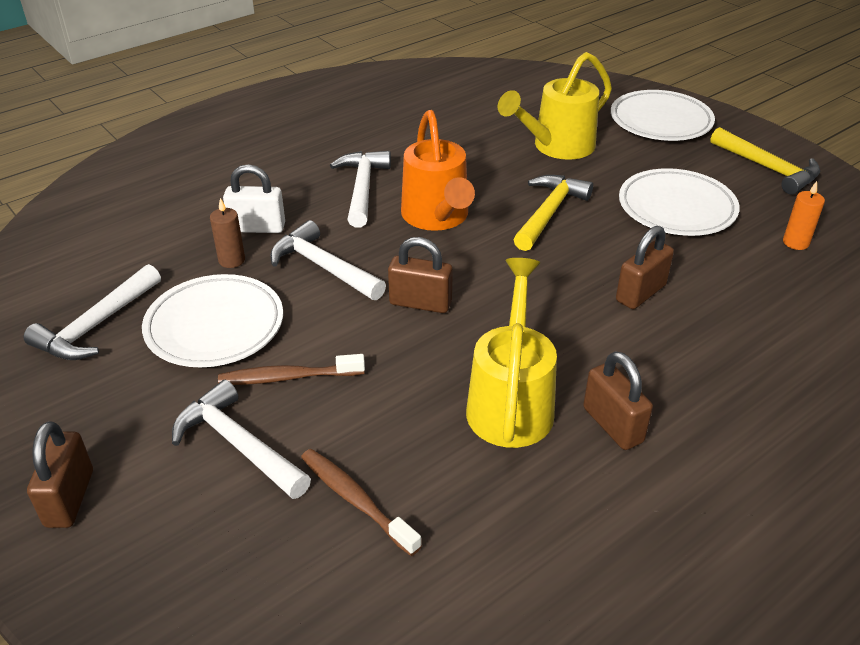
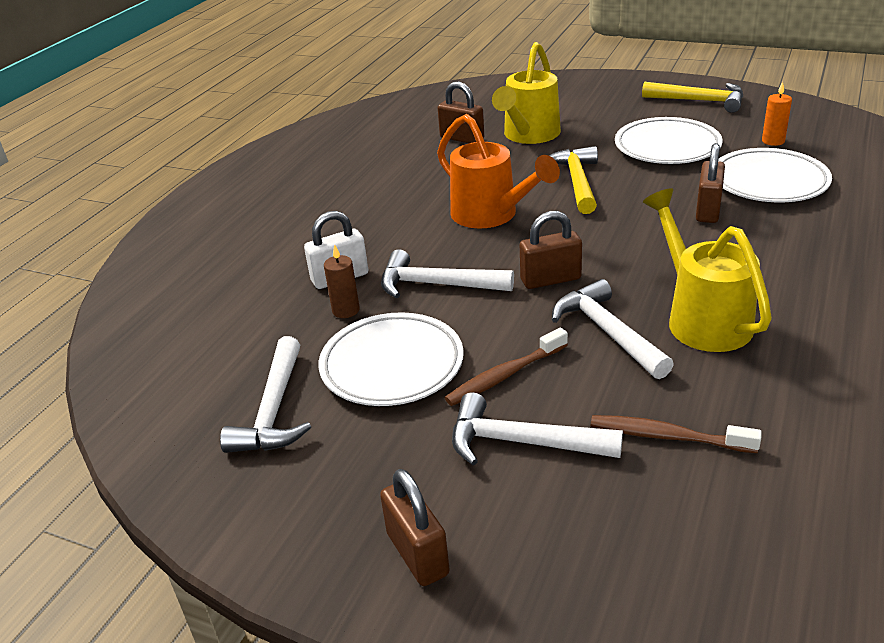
camera: 25 degrees left, 5 degrees down
white hammer [330,151,391,227] -> white hammer moved to [552,279,674,379]
brown padlock [583,351,653,450] -> brown padlock moved to [438,82,484,143]
white plate [611,90,715,141] -> white plate moved to [718,148,832,202]

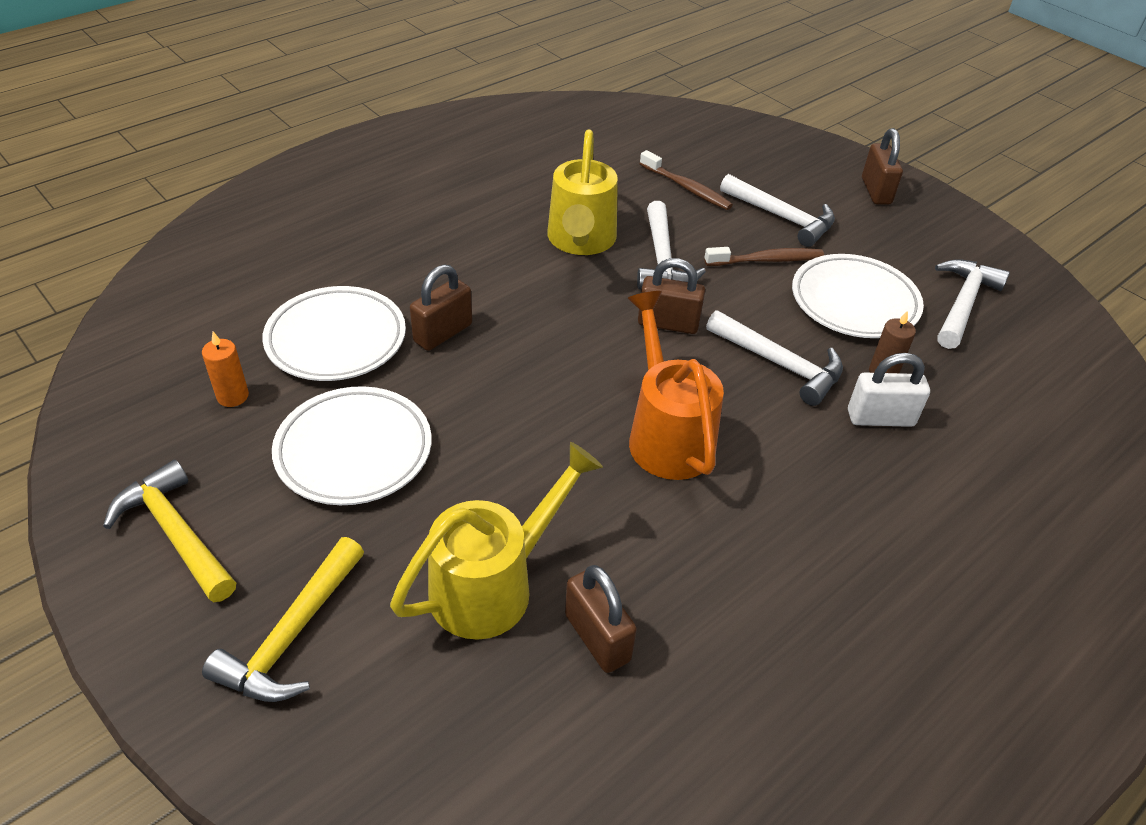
camera: 160 degrees left, 10 degrees up
yellow hammer [549,146,598,214] -> yellow hammer moved to [202,537,364,702]

